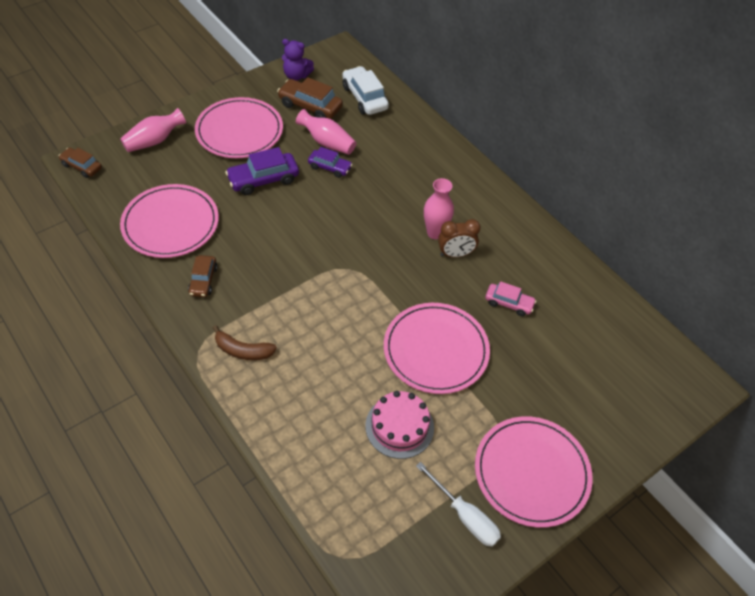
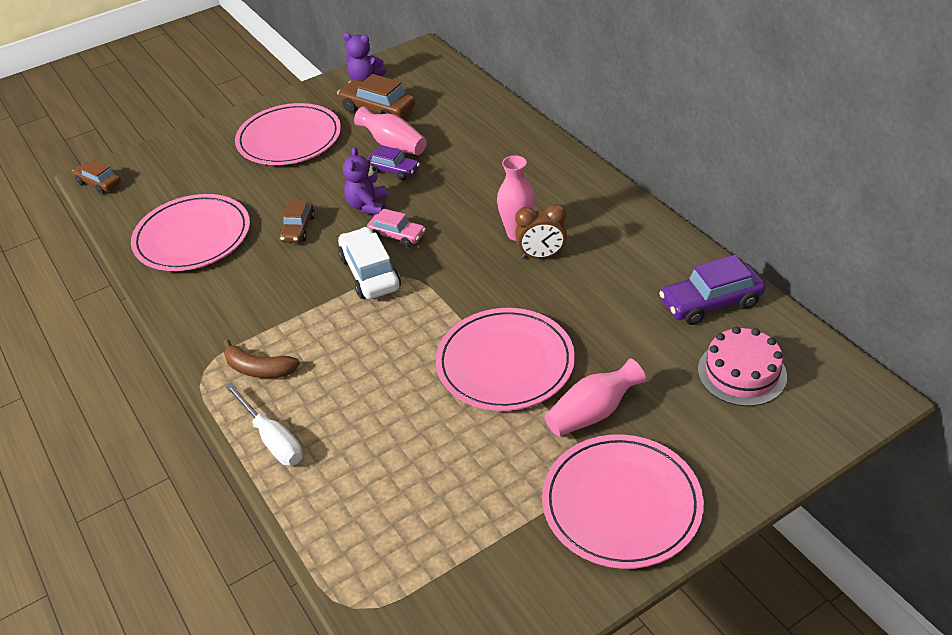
camera: 10 degrees right, 10 degrees down
pink vase [120,108,186,152] -> pink vase moved to [545,358,646,437]
brown car [188,255,218,297] -> brown car moved to [279,200,315,243]
purple car [225,147,299,195] -> purple car moved to [659,255,766,325]
white car [342,66,389,115] -> white car moved to [338,227,401,299]
pink cake [365,391,434,459] -> pink cake moved to [698,327,787,406]
white screwdriver [416,462,501,547] -> white screwdriver moved to [225,383,303,466]
pink car [485,281,536,316] -> pink car moved to [367,208,426,247]
none -> purple teddy bear [343,147,387,215]

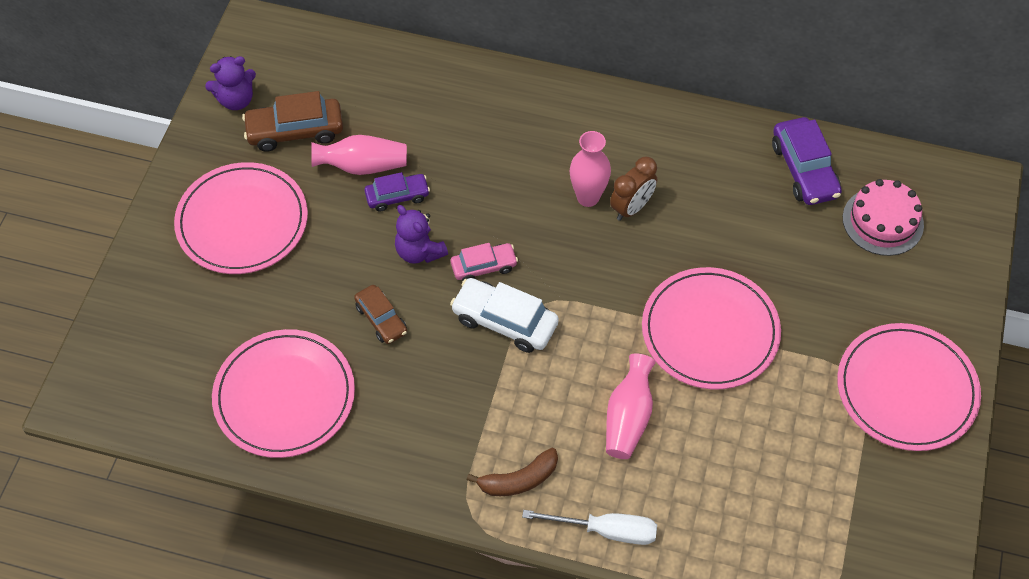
camera: 45 degrees left, 15 degrees up
brown car [72,160,121,194] -> none
pink vase [545,358,646,437] -> pink vase moved to [606,353,656,459]
purple car [659,255,766,325] -> purple car turned 45 degrees counterclockwise [772,117,842,205]

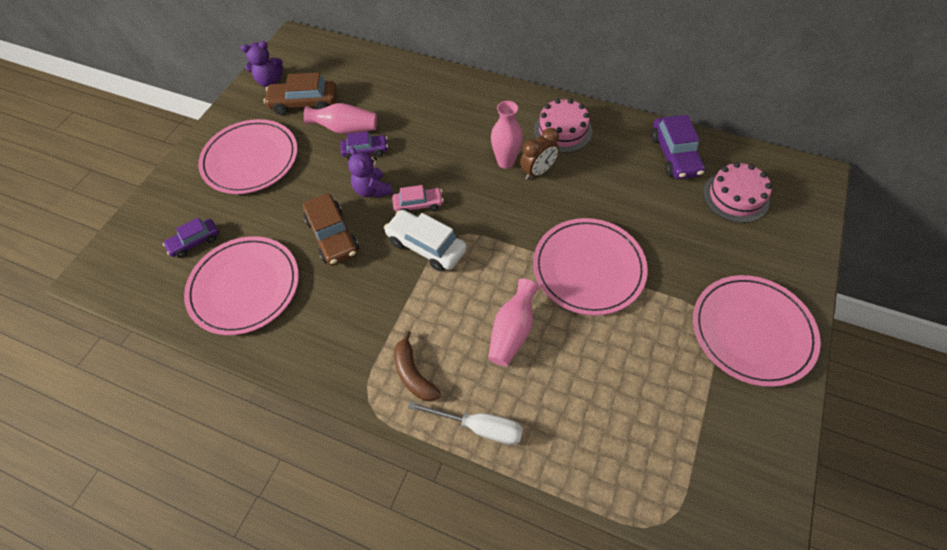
camera: 10 degrees right, 0 degrees up
brown car [354,285,407,344] -> brown car [303,193,359,266], size x1.58
brown banana [467,448,558,496] -> brown banana turned 75 degrees clockwise [394,330,441,402]
none -> purple car [163,218,219,258]
none -> pink cake [534,99,592,153]

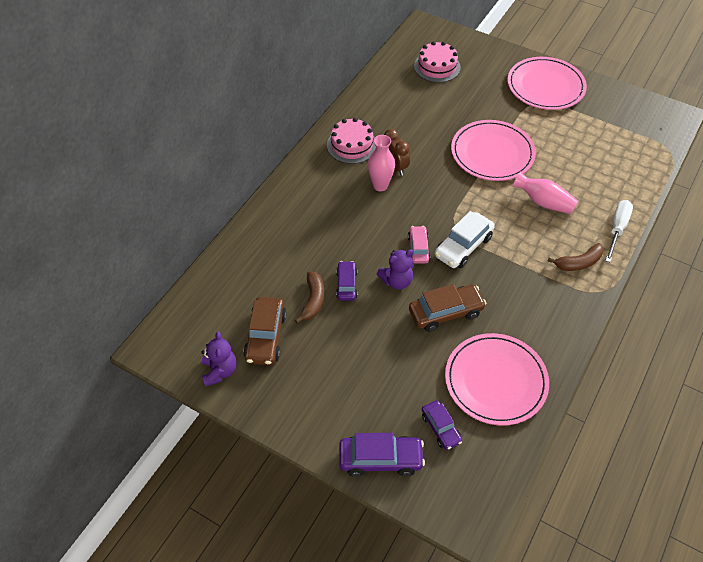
camera: 85 degrees left, 5 degrees down
pink plate [198,119,298,194] -> none
pink vase [304,103,377,134] -> brown banana [295,272,324,323]
purple car [651,115,705,179] -> purple car moved to [339,433,425,477]

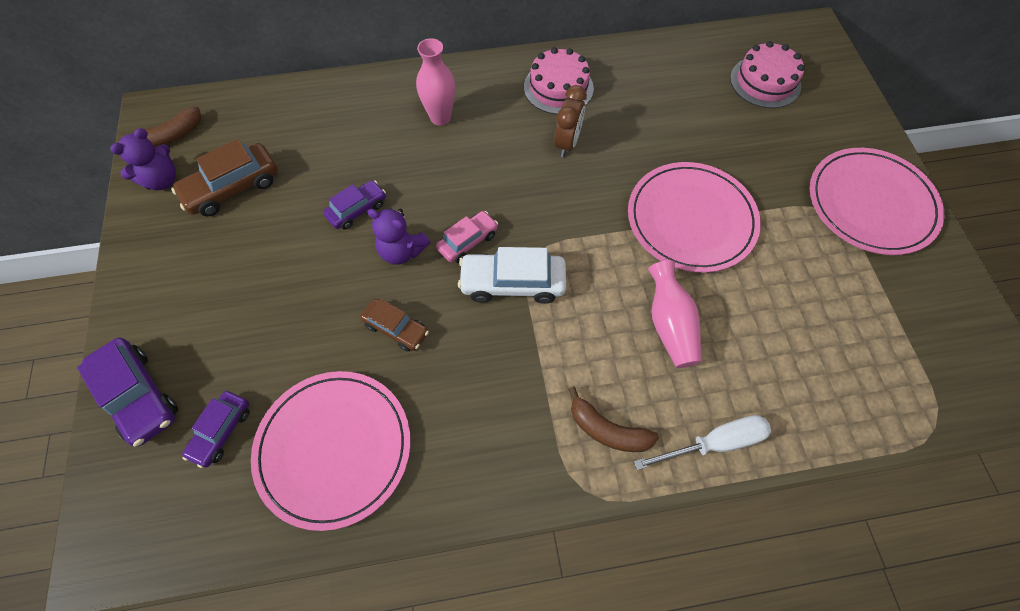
camera: 50 degrees right, 10 degrees up
brown banana [295,272,324,323] -> brown banana moved to [120,106,202,147]
pink vase [368,135,395,191] -> pink vase moved to [416,38,455,126]
brown car [409,284,487,332] -> brown car [360,299,429,351], size x0.63

